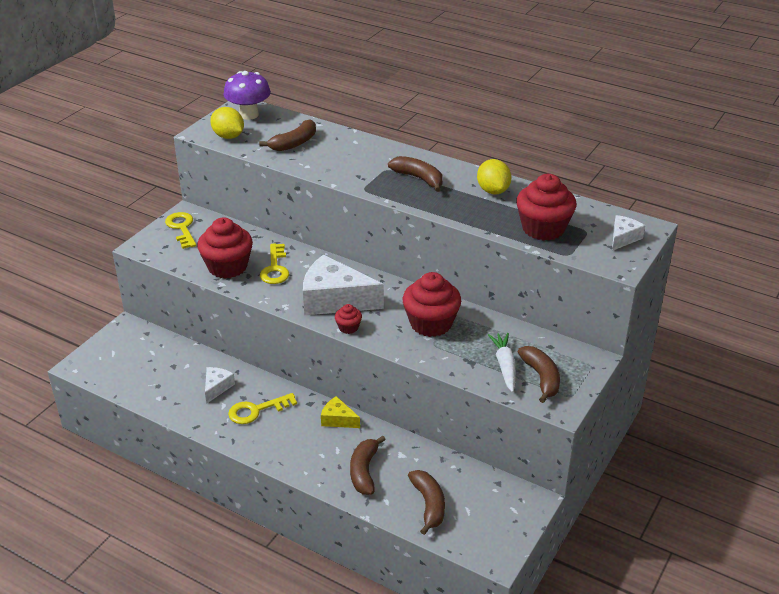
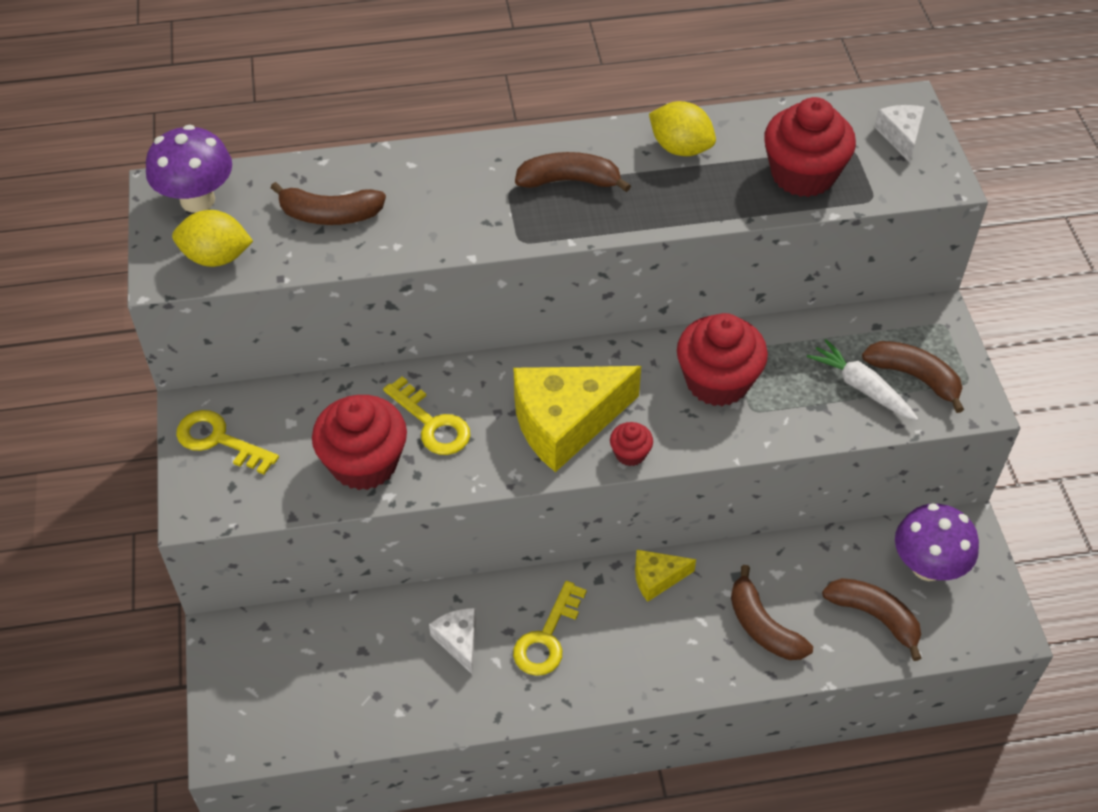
camera: 40 degrees left, 15 degrees up
brown banana [259,119,316,151] -> brown banana turned 90 degrees clockwise [271,182,386,225]
white cheese [303,255,384,315] -> yellow cheese [513,366,641,472]
none -> purple mushroom [895,504,979,581]

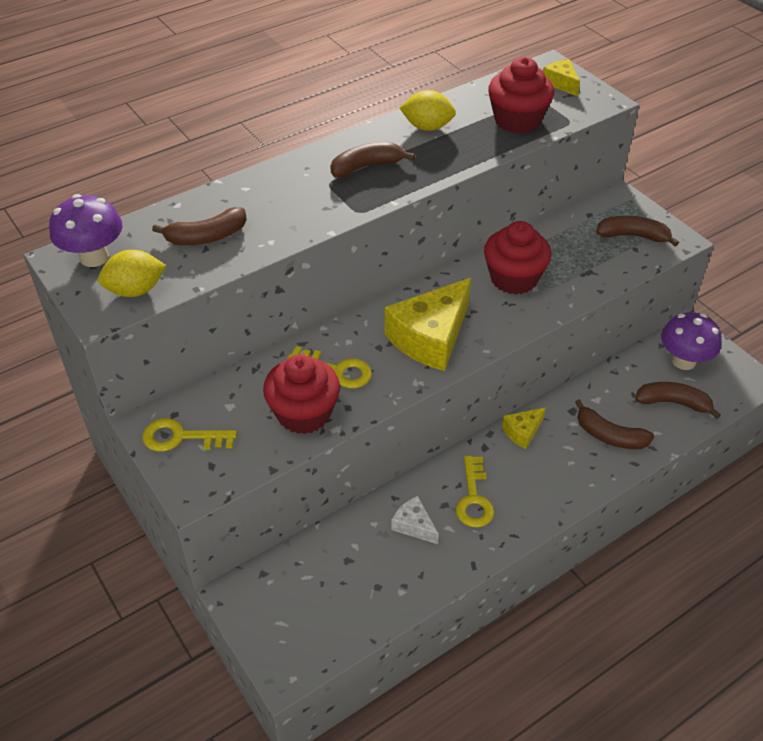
camera: 25 degrees left, 5 degrees down
red cupcake [610,422,653,466] -> none
white carrot [807,339,918,420] -> none
white cheese [874,105,925,163] -> yellow cheese [543,59,580,96]

